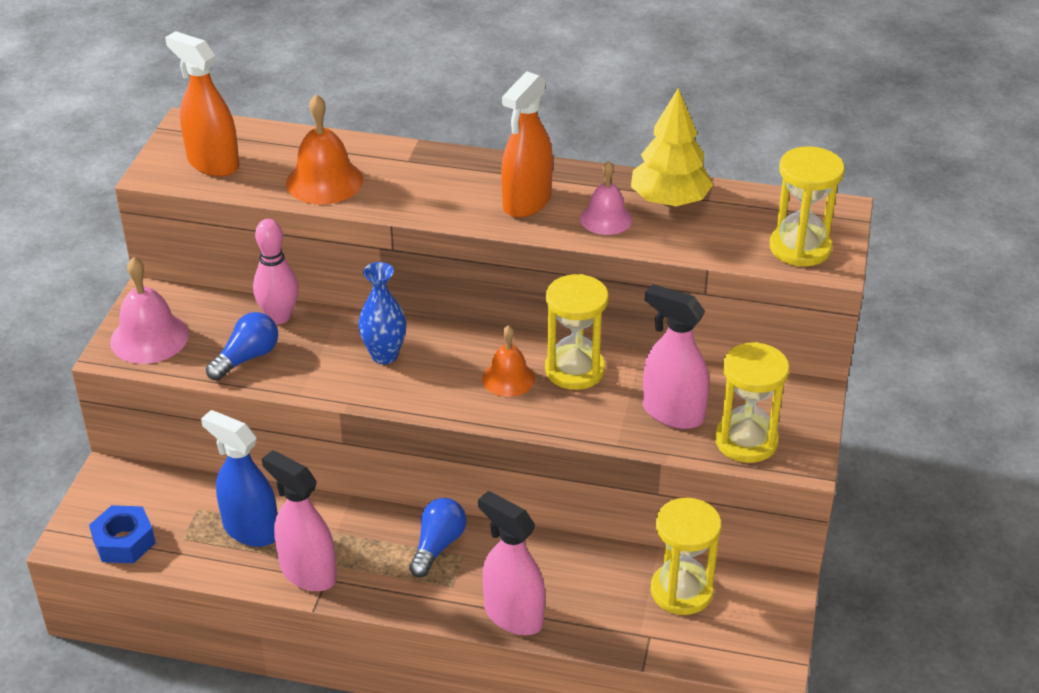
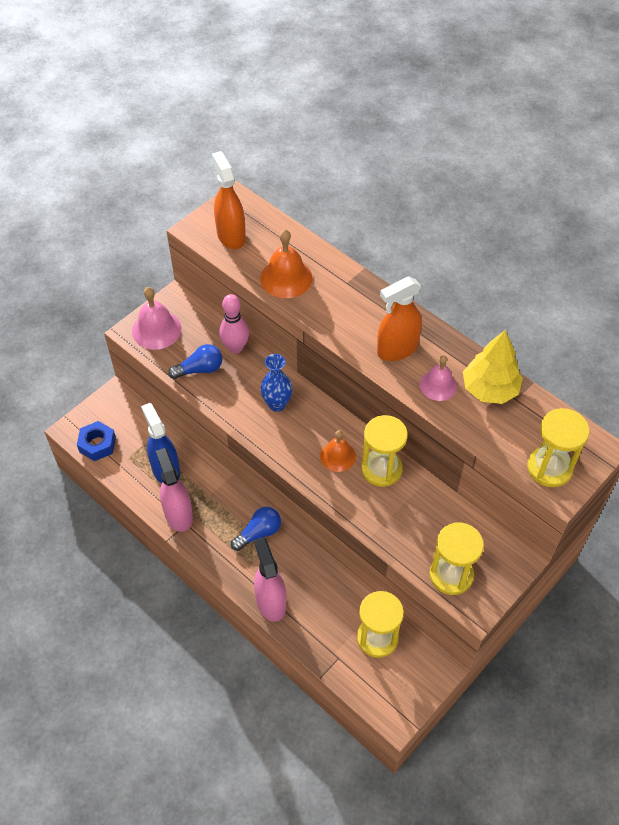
camera: 30 degrees right, 15 degrees up
pink spray bottle [643,284,709,429] -> none

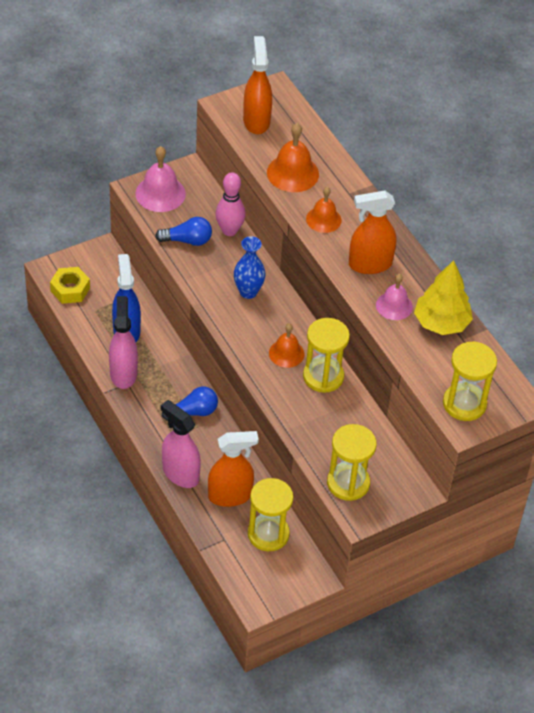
camera: 15 degrees right, 5 degrees down
blue nut [77,421,116,461] -> yellow nut [50,267,90,304]
pink spray bottle [254,538,287,622] -> pink spray bottle turned 45 degrees counterclockwise [161,400,201,488]
none -> orange spray bottle [208,431,259,507]
none -> orange bell [306,187,342,233]

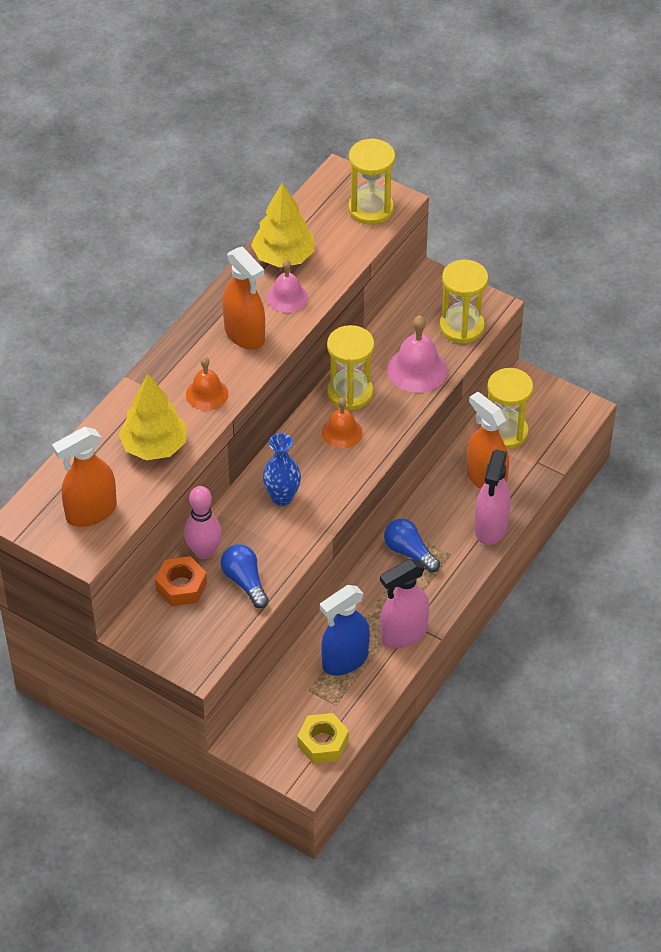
camera: 115 degrees left, 0 degrees up
pink bell [135,146,186,212] -> pink bell moved to [387,316,447,393]
orange bell [267,123,319,192] -> yellow tree [119,374,187,460]
none -> orange nut [155,556,207,607]

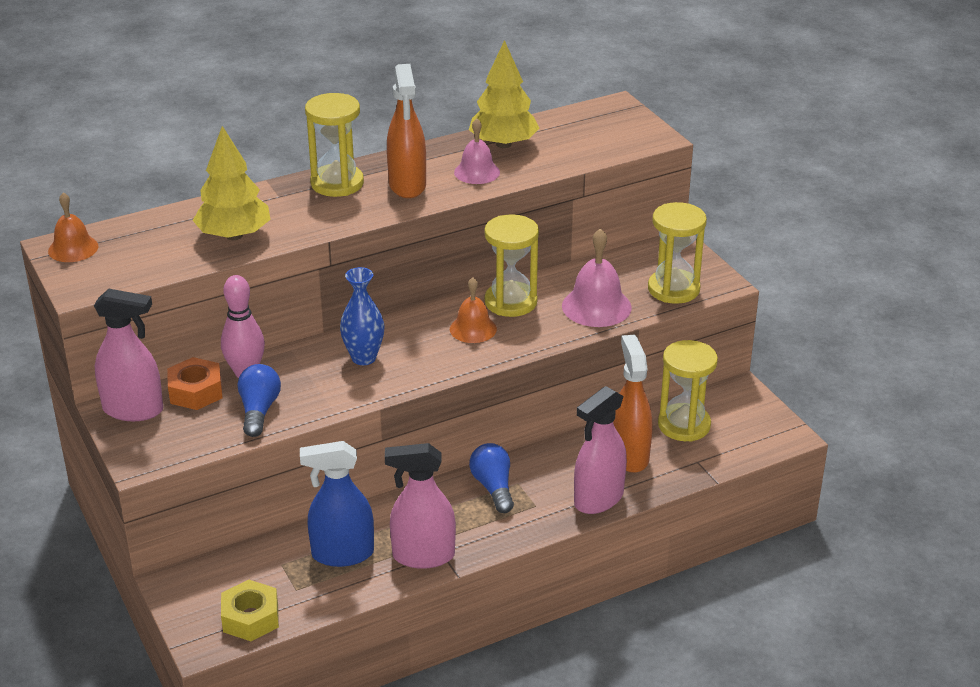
camera: 30 degrees right, 15 degrees down
orange spray bottle [52,427,117,527] -> none
orange bell [186,357,228,411] -> orange bell moved to [48,192,99,262]
yellow hourglass [348,138,395,225] -> yellow hourglass moved to [305,93,364,197]
none -> pink spray bottle [94,289,163,421]

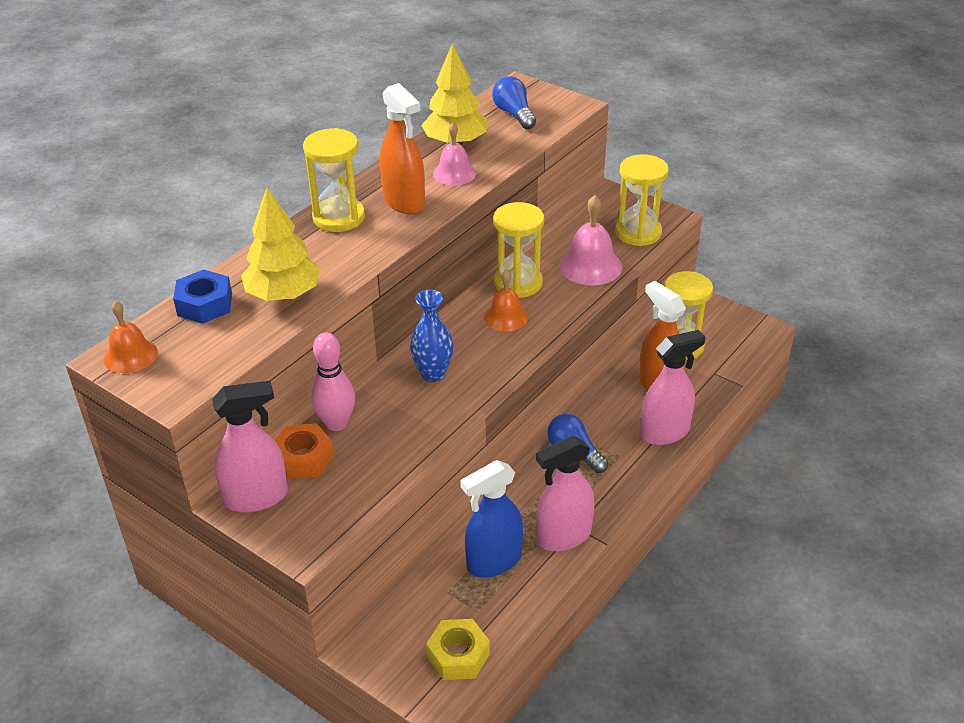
camera: 25 degrees left, 5 degrees up
blue light bulb [238,364,281,437] -> blue light bulb moved to [492,76,536,129]
pink spray bottle [574,386,627,514] -> pink spray bottle turned 135 degrees counterclockwise [640,330,706,445]
none -> blue nut [173,270,232,324]

